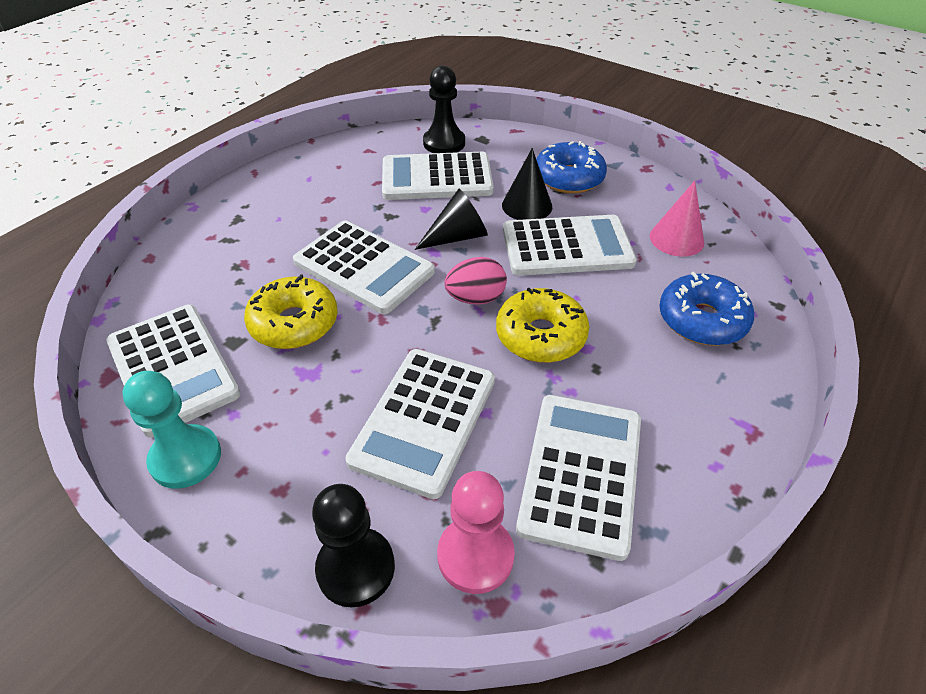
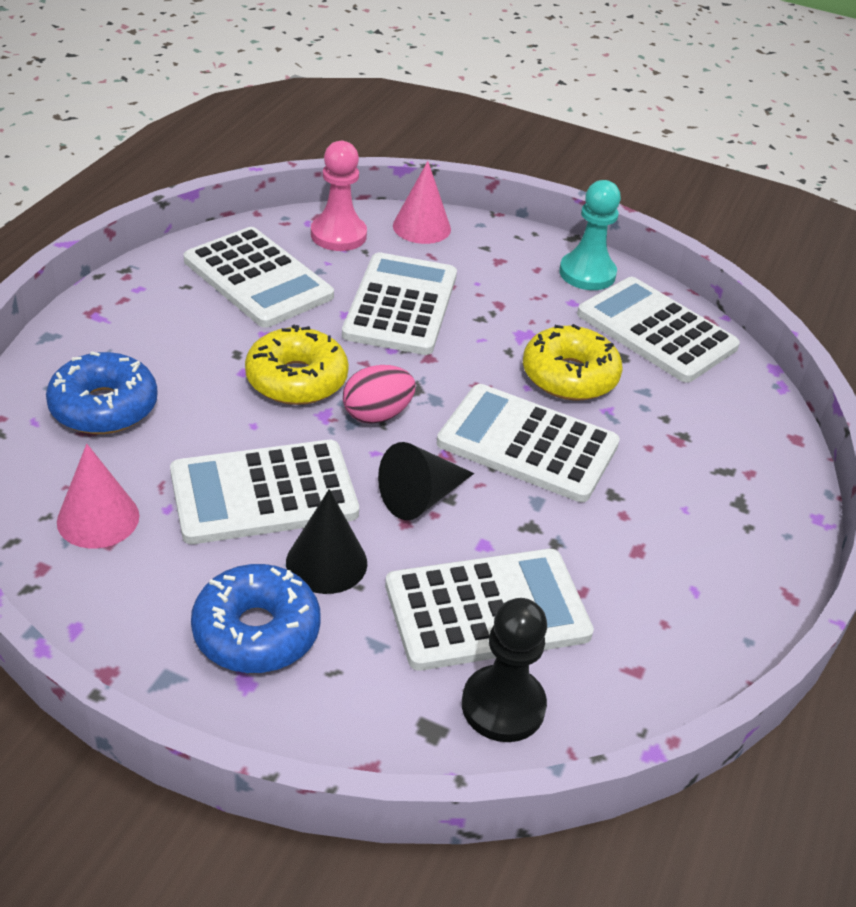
camera: 165 degrees right, 5 degrees down
black pawn [312,484,395,607] -> pink cone [393,161,451,244]
white calculator [516,395,641,561] -> white calculator turned 45 degrees counterclockwise [184,227,334,328]

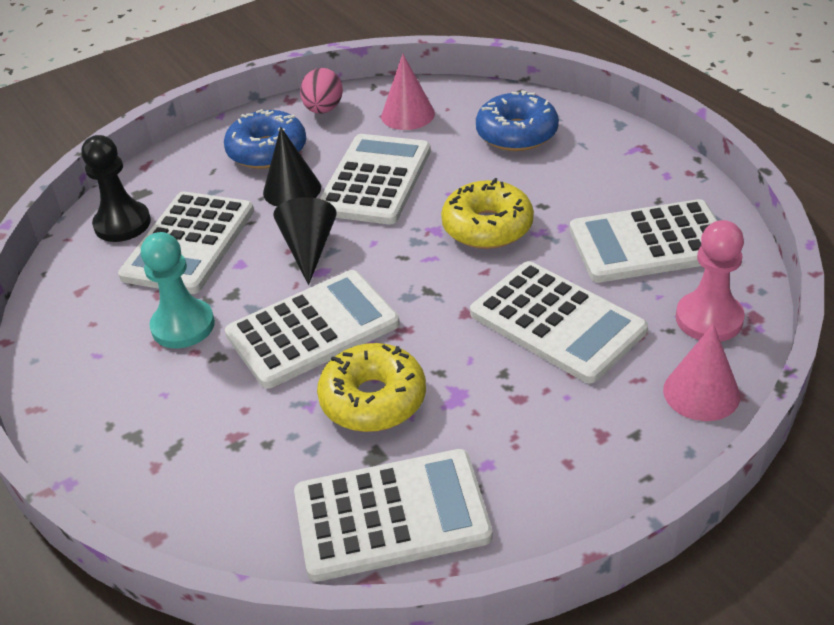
camera: 130 degrees right, 0 degrees up
pink egg [343,365,416,424] -> pink egg moved to [300,68,343,114]
turquoise pawn [559,180,621,290] -> turquoise pawn moved to [141,232,215,349]

